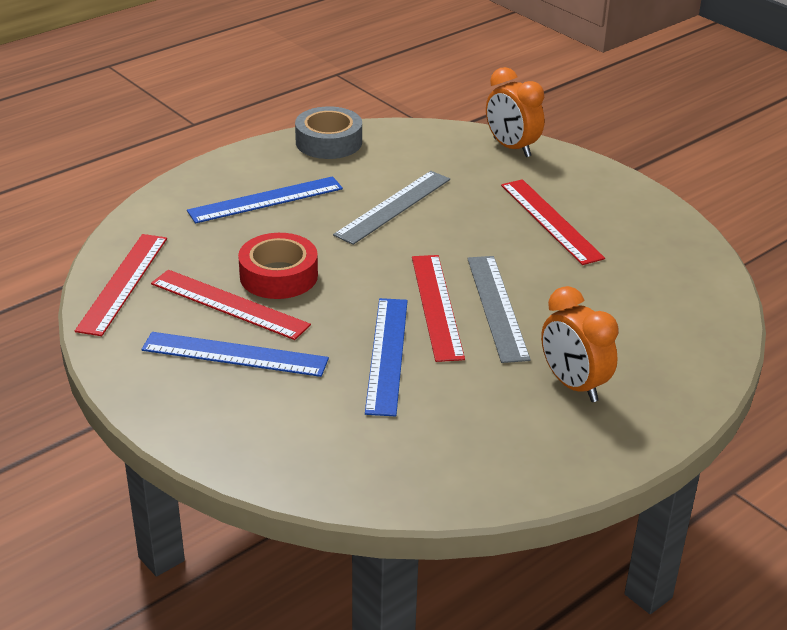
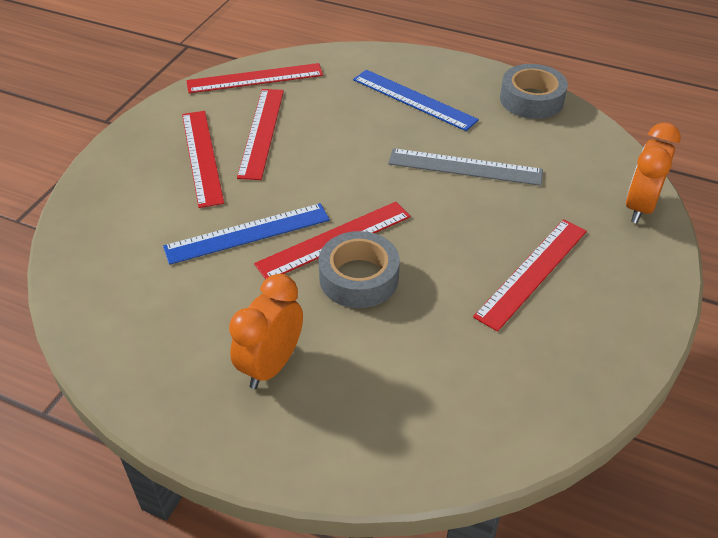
camera: 65 degrees right, 10 degrees up
blue ruler [141,332,329,377] -> red ruler [182,111,224,208]
red tape [238,233,318,299] -> none
grey ruler [467,256,531,363] -> grey tape [318,231,400,308]

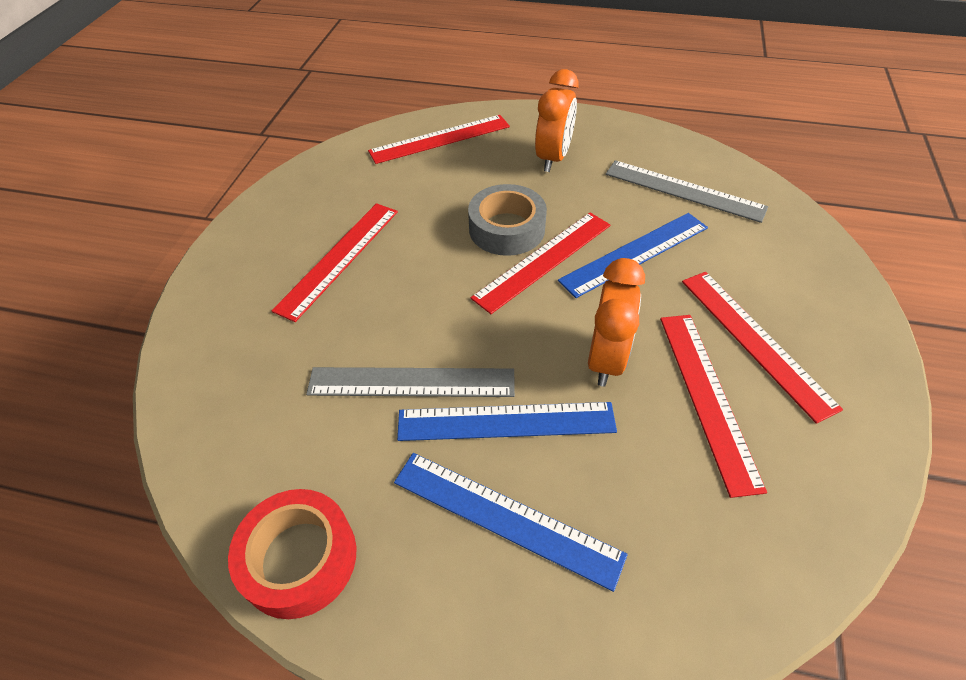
camera: 170 degrees right, 5 degrees up
red ruler [186,63,323,93] -> red ruler moved to [368,115,510,164]
grey tape [500,64,568,119] -> red tape [228,489,356,619]
orange clock [625,123,681,223] -> orange clock moved to [588,258,645,387]
none -> blue ruler [397,402,617,441]
none -> grey ruler [606,160,768,223]

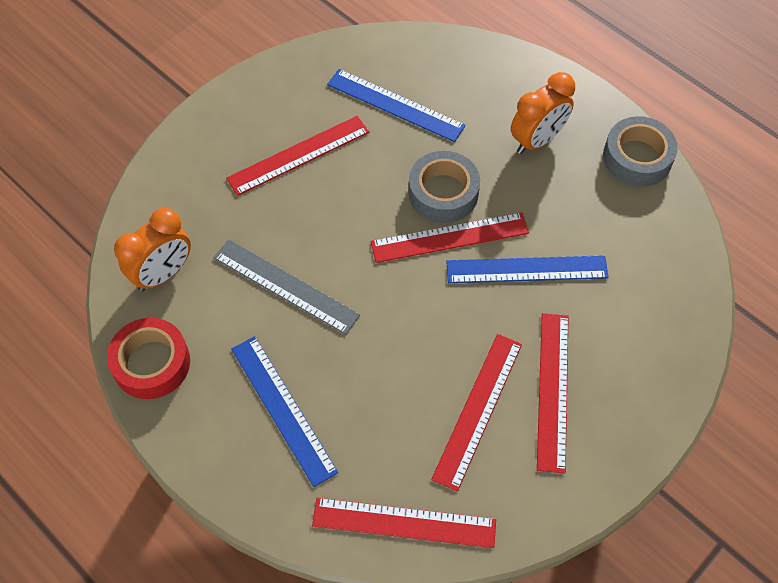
camera: 30 degrees right, 10 degrees up
red ruler [368,115,510,164] -> red ruler moved to [312,498,496,548]
blue ruler [397,402,617,441] -> blue ruler moved to [327,69,466,142]
orange clock [588,258,645,387] -> orange clock moved to [114,208,191,292]
grey ruler [606,160,768,223] -> none
none -> grey tape [603,116,678,187]

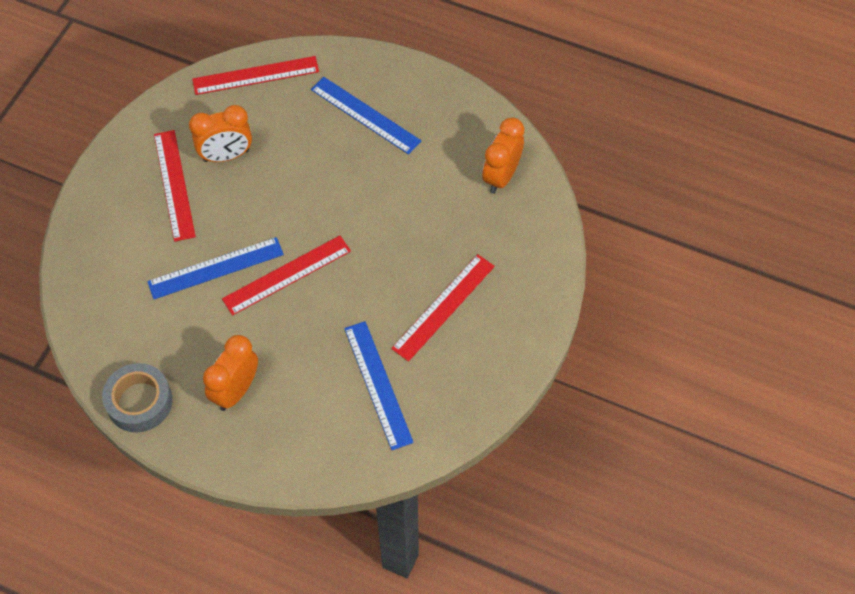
camera: 160 degrees right, 0 degrees up
red tape [107,318,190,399] -> none
grey ruler [214,239,360,335] -> none
blue ruler [327,69,466,142] -> blue ruler turned 60 degrees clockwise [344,321,414,450]
grey tape [409,151,480,223] -> none
red ruler [431,334,522,491] -> orange clock [189,105,252,162]

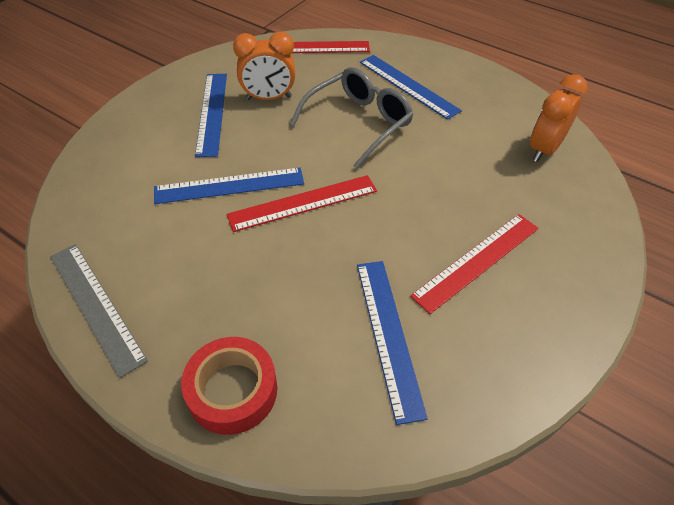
camera: 10 degrees right, 10 degrees down
grey tape [102,363,173,433] -> grey ruler [50,244,148,378]
red ruler [154,130,196,242] -> blue ruler [195,74,227,157]
orange clock [203,335,258,411] -> none
none -> red tape [181,337,277,435]
none -> grey glasses [290,67,414,169]

